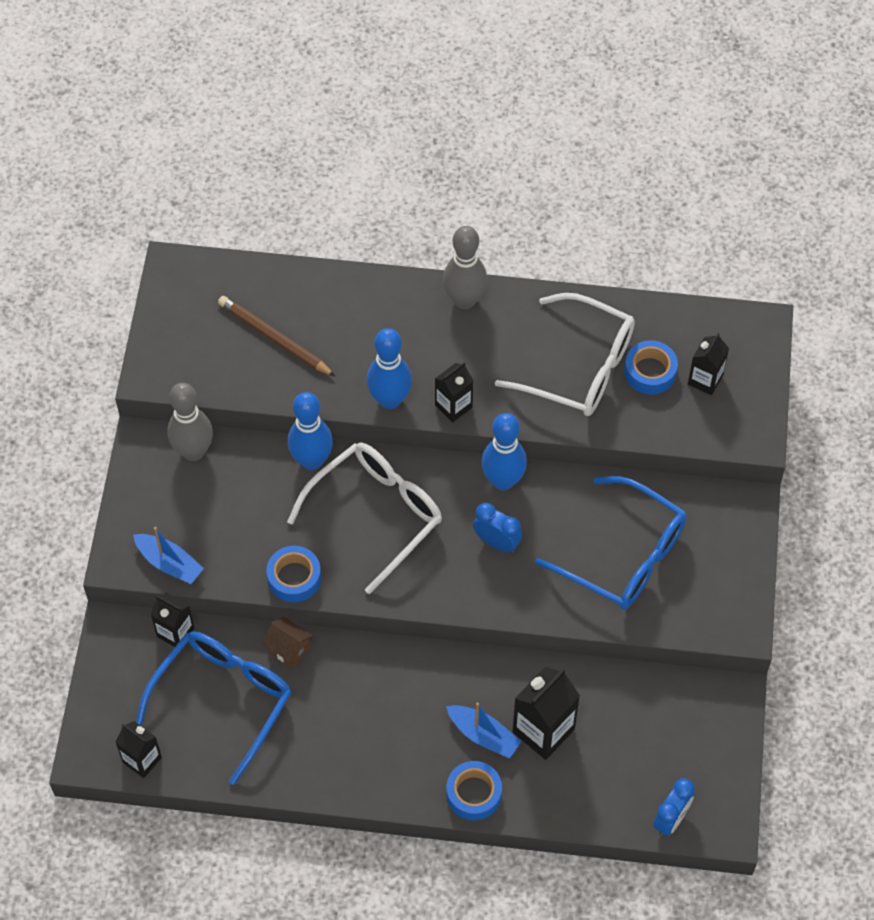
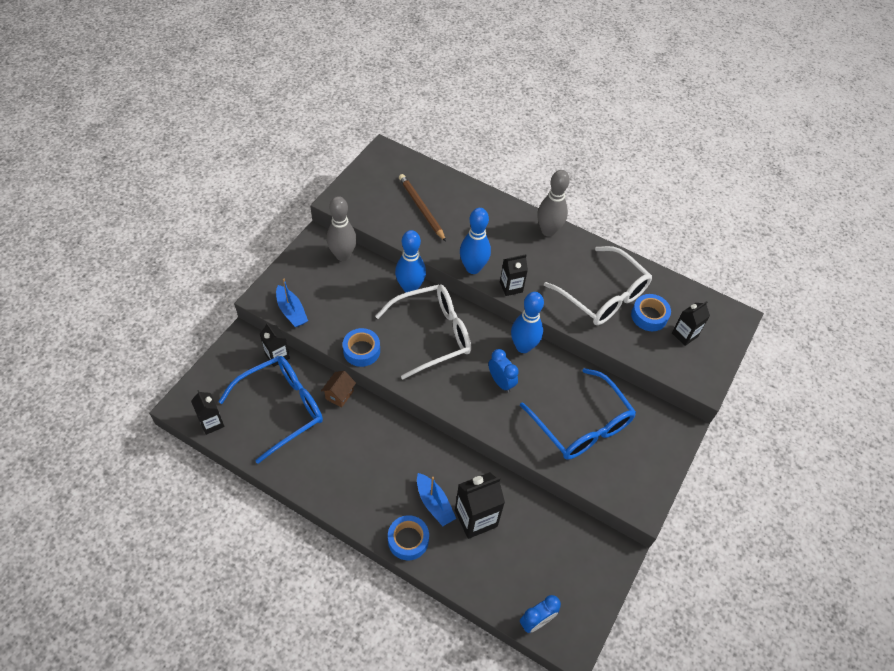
camera: 20 degrees right, 5 degrees down
brown house [262,617,313,668] -> brown house turned 60 degrees clockwise [321,371,356,408]

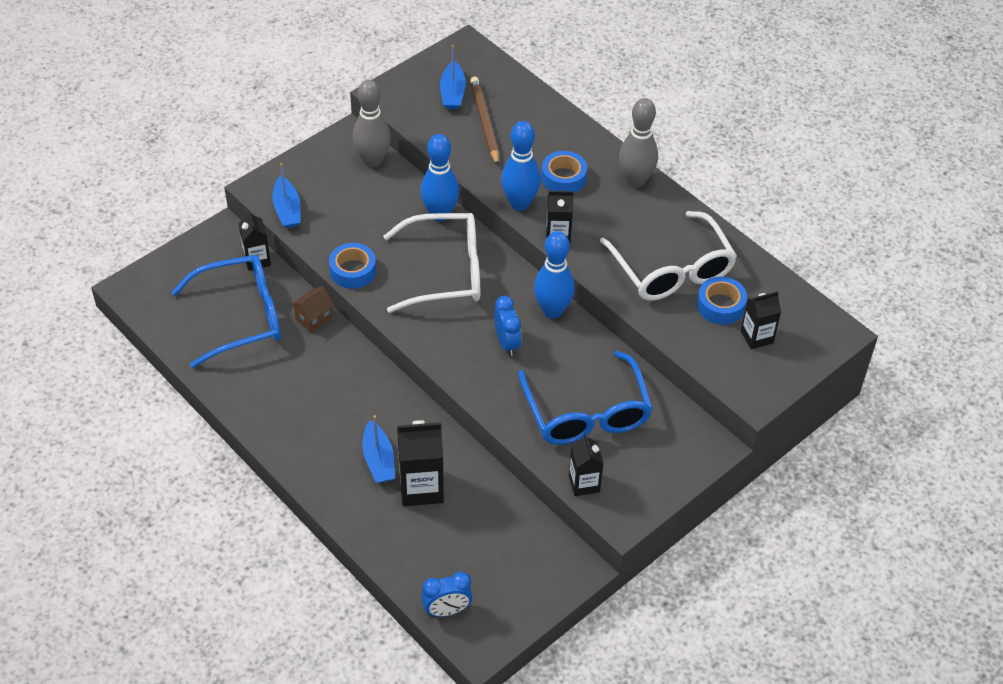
camera: 20 degrees right, 5 degrees down
black carton [191,390,225,435] -> black carton moved to [569,433,604,496]
blue tape [388,515,429,560] -> blue tape moved to [541,151,587,193]
none -> blue boat [440,45,466,109]

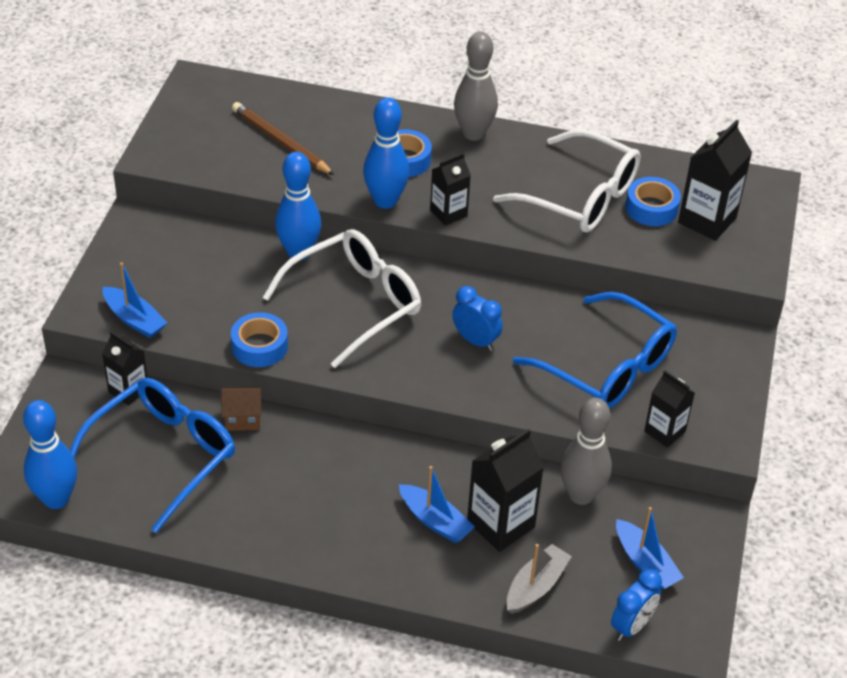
camera: 35 degrees left, 5 degrees down
brown house [290,287,334,333] -> brown house turned 75 degrees clockwise [221,387,262,431]
grey bowling pin [353,80,391,167] -> grey bowling pin moved to [560,398,612,505]
blue boat [440,45,466,109] -> blue boat moved to [616,507,684,589]
blue bowling pin [534,231,575,318] -> blue bowling pin moved to [23,400,77,509]
black carton [741,291,781,349] -> black carton [678,119,752,241], size x1.60
none -> grey boat [506,544,572,614]

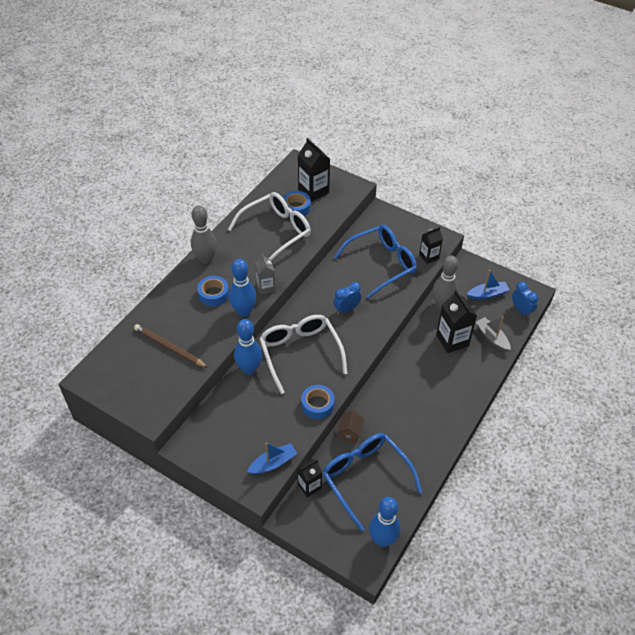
camera: 70 degrees left, 5 degrees up
brown pencil [232,102,334,175] -> brown pencil turned 60 degrees clockwise [134,324,208,368]
blue boat [399,466,475,543] -> none
black carton [430,153,471,226] -> grey carton [255,254,275,295]

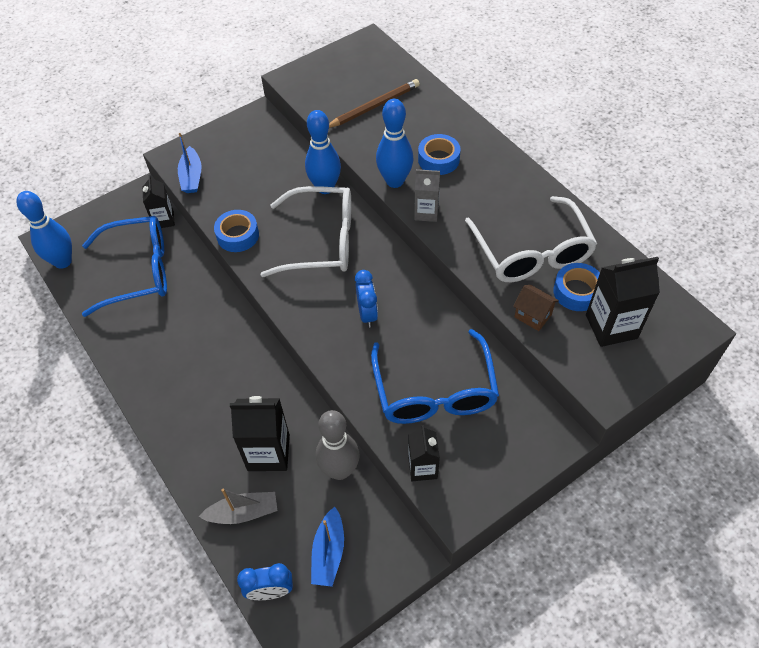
camera: 115 degrees right, 5 degrees up
grey bowling pin [191,206,217,264] -> none
brown house [337,410,364,443] -> brown house moved to [513,285,559,331]

